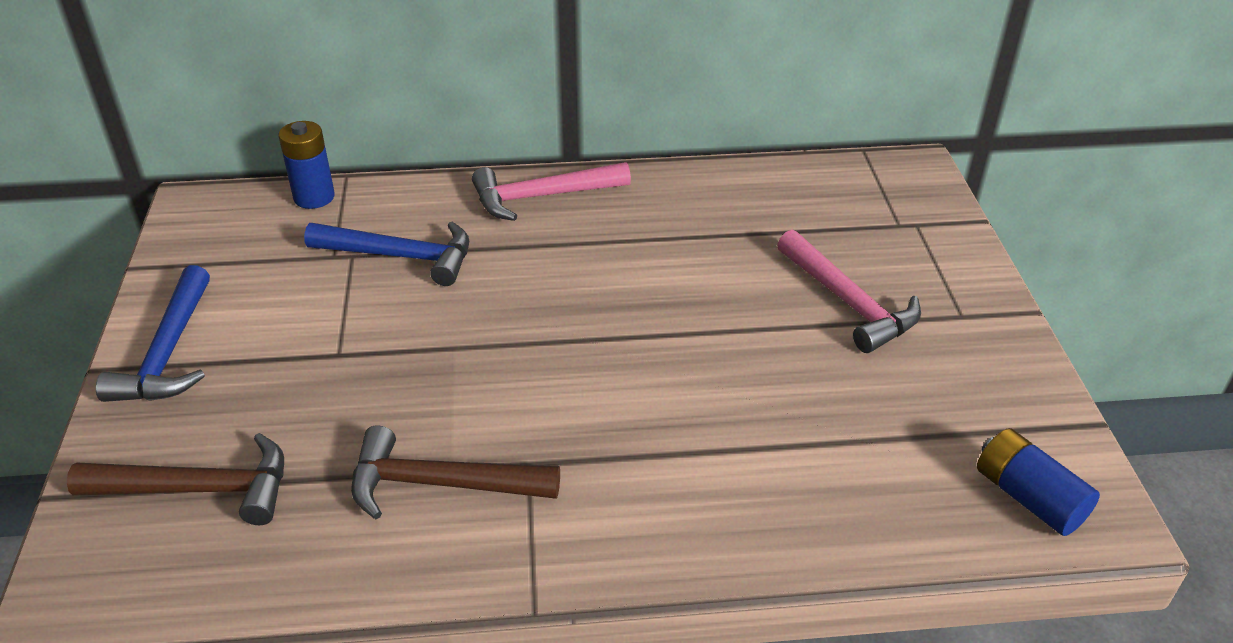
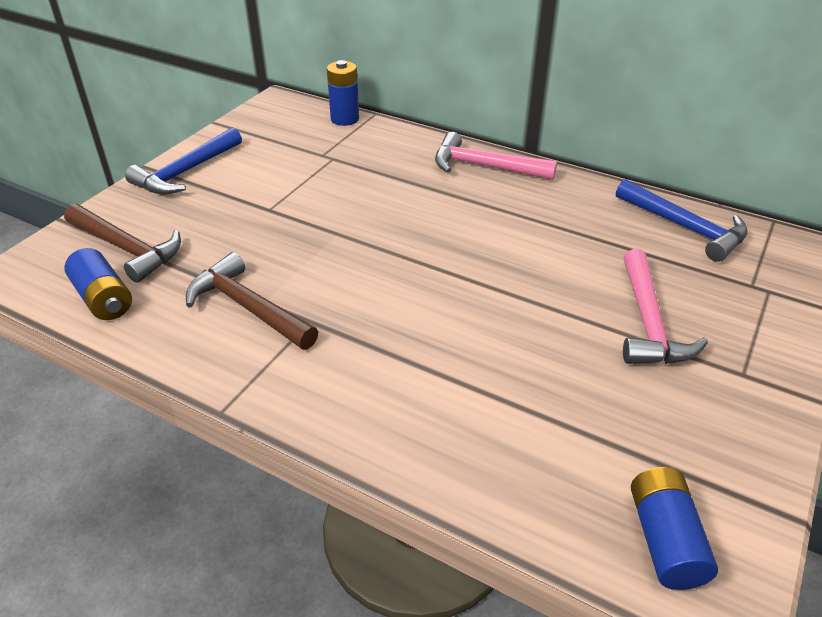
camera: 35 degrees right, 0 degrees up
blue hammer [304,222,469,286] -> blue hammer moved to [616,179,748,262]
none -> blue battery [64,248,132,320]

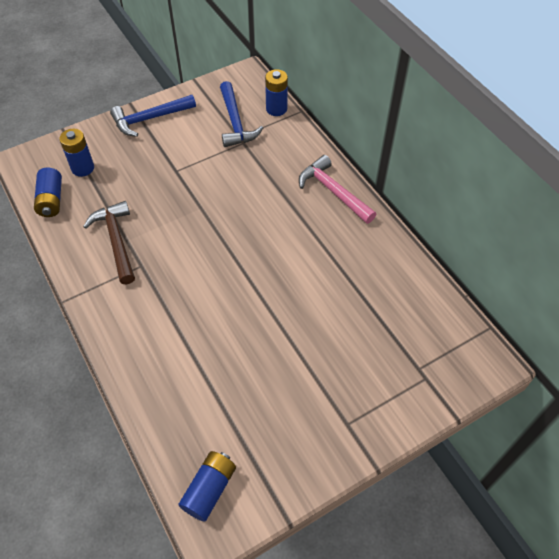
camera: 30 degrees right, 15 degrees up
brown hammer [64,204,181,283] -> blue battery [59,129,94,177]
blue hammer [616,179,748,262] -> blue hammer moved to [220,81,263,147]
pink hammer [623,249,708,364] -> none

